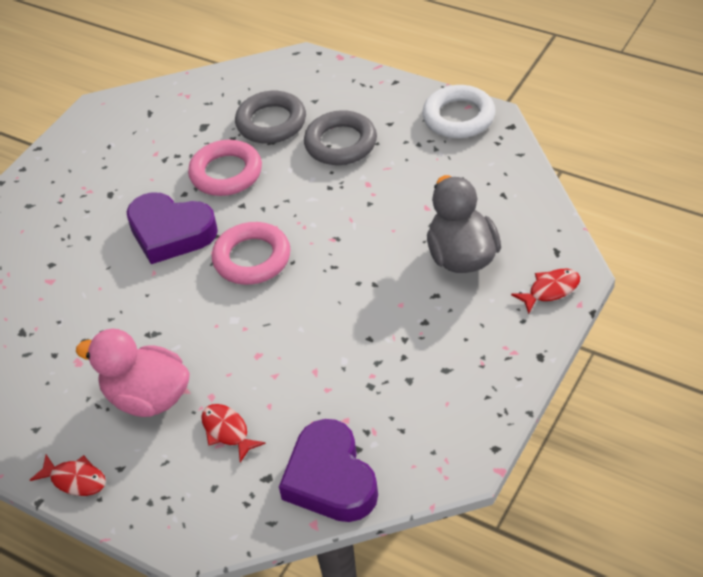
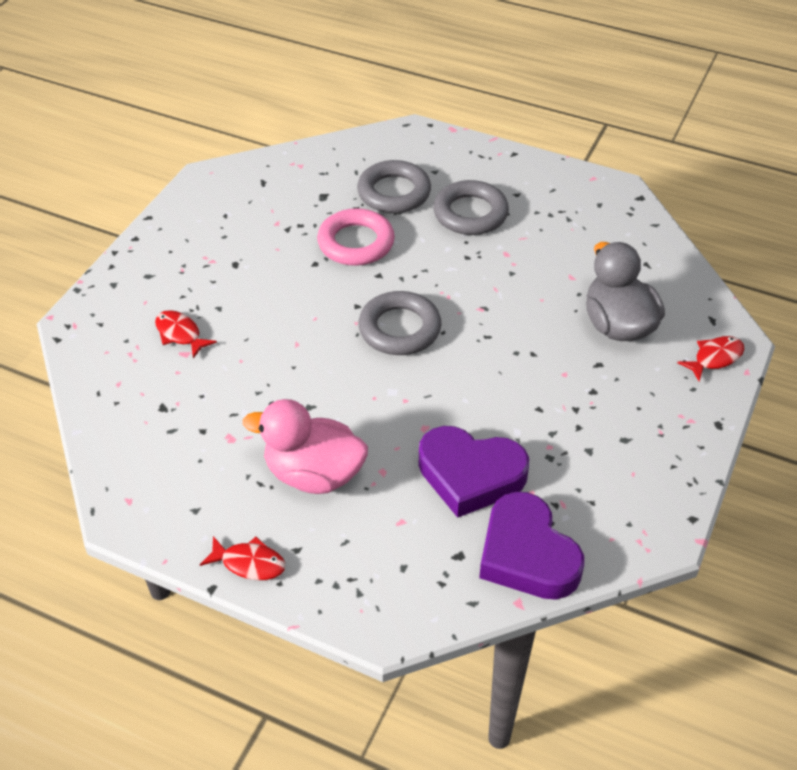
camera: 10 degrees left, 0 degrees up
purple heart [126,192,218,264] -> purple heart moved to [419,426,529,518]
red fish [201,404,266,462] -> red fish moved to [155,310,217,358]
pink ring [212,222,291,285] -> grey ring [359,291,441,355]
white ring [422,85,495,138] -> none

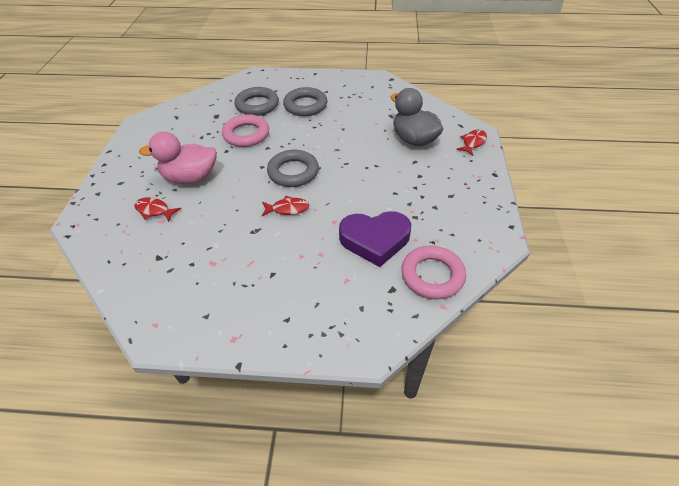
camera: 20 degrees left, 0 degrees up
red fish [200,536,286,580] -> red fish moved to [262,196,309,216]
pink duck [243,399,368,494] -> pink duck moved to [139,131,217,184]
purple heart [479,492,584,600] -> pink ring [401,246,466,299]

